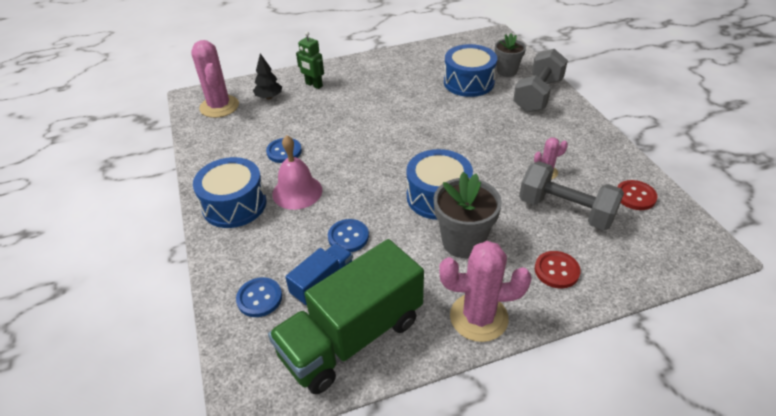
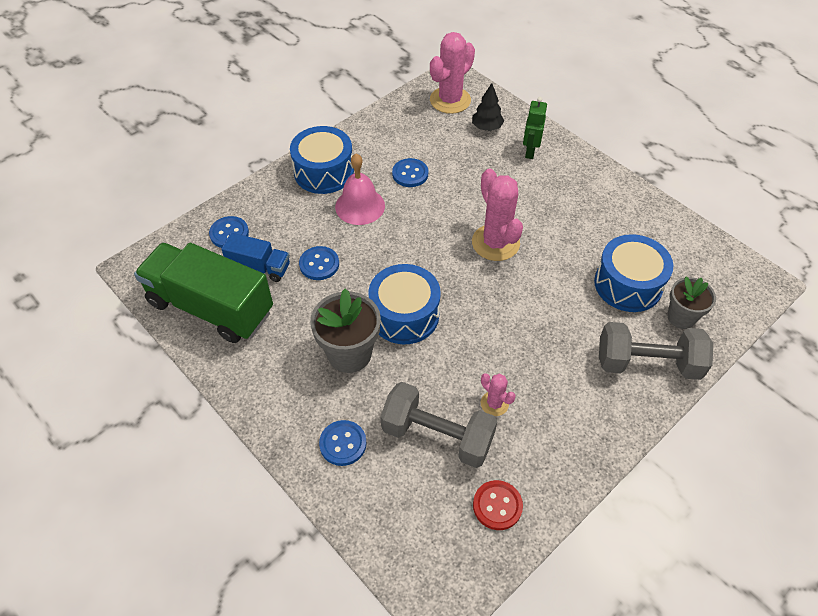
camera: 65 degrees right, 10 degrees up
pink cactus [439,241,532,342] -> pink cactus moved to [472,169,523,261]
grey dumbbell [519,161,624,230] -> grey dumbbell turned 75 degrees counterclockwise [380,382,497,468]
red button [535,251,580,288] -> blue button [319,420,367,466]

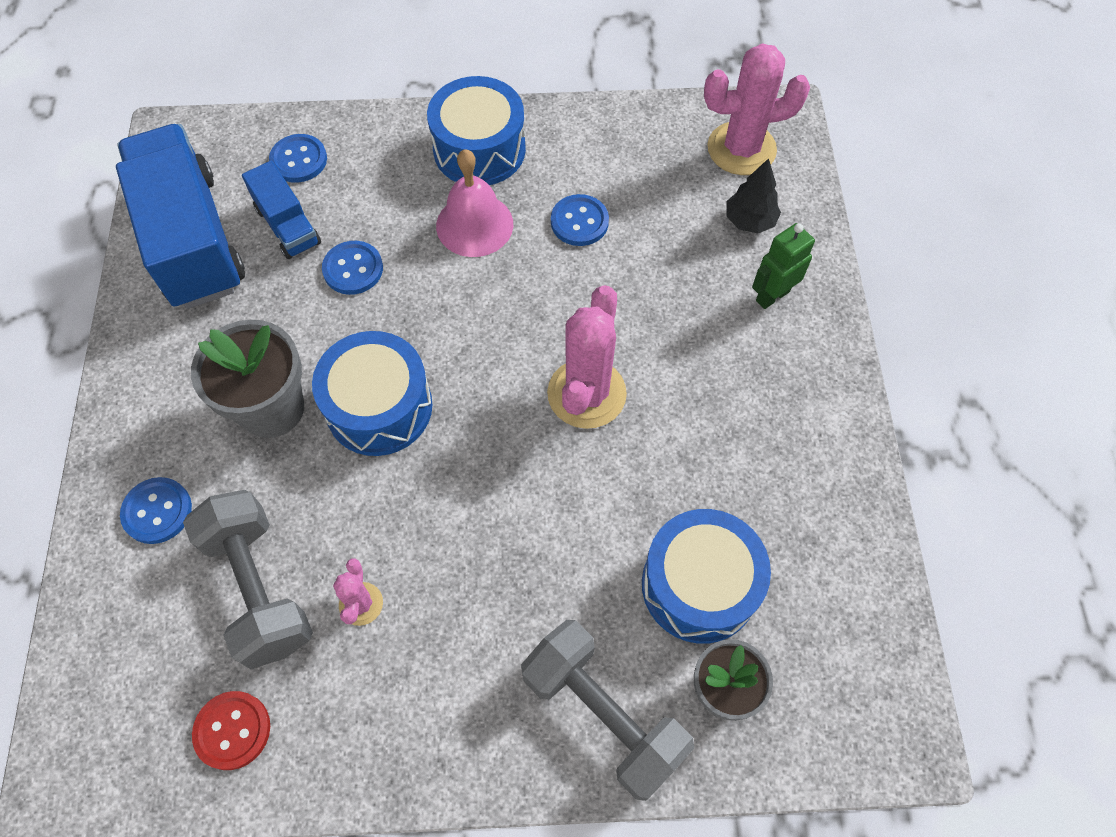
camera: 40 degrees right, 10 degrees up
green truck [134,243,273,343] -> blue truck [116,124,245,309]

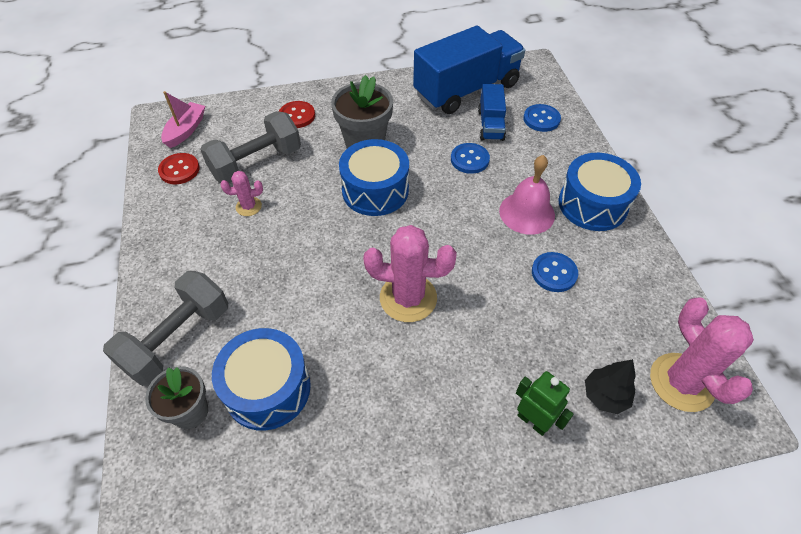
camera: 80 degrees right, 10 degrees down
blue button [120,477,192,544] -> red button [279,101,315,128]
blue truck [242,161,321,259] -> blue truck turned 45 degrees counterclockwise [478,84,506,141]
none -> pink boat [161,91,205,148]

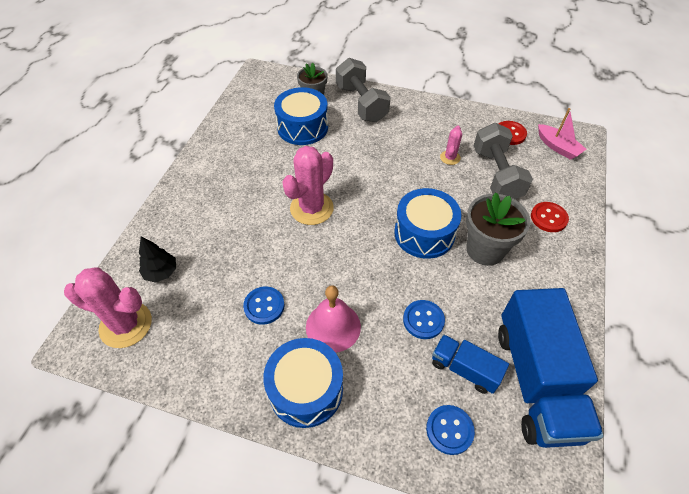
camera: 120 degrees right, 0 degrees up
green robot [516,371,574,436] -> none

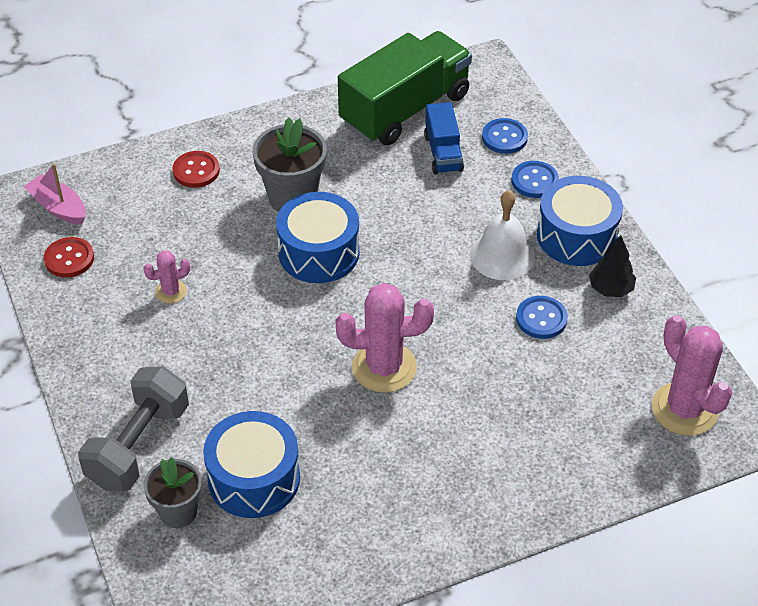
camera: 130 degrees left, 5 degrees down
black tree [139,236,176,283] -> black tree moved to [589,235,636,297]
pink bell [306,285,361,353] -> white bell [470,190,535,280]
blue button [403,300,445,339] -> blue button moved to [511,161,559,198]
grey dumbbell [473,123,533,199] -> none
blue truck [498,288,604,448] -> green truck [338,31,472,145]
pink boat [538,108,586,160] -> pink boat turned 60 degrees counterclockwise [24,163,86,225]

